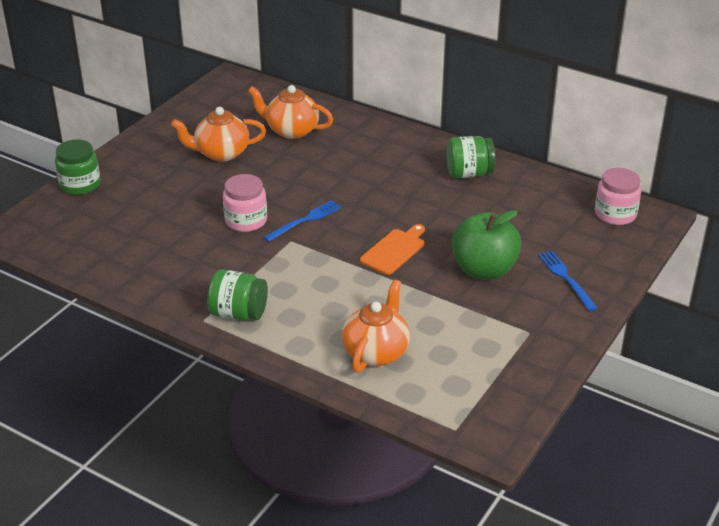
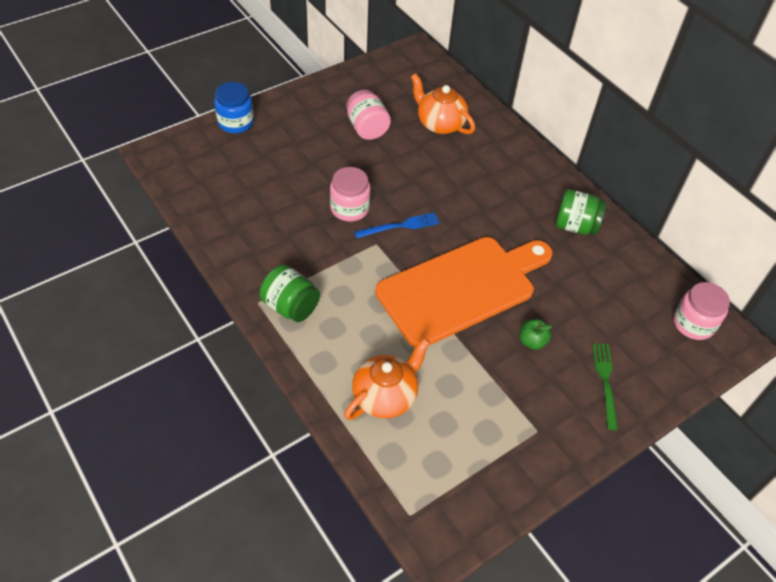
camera: 20 degrees right, 15 degrees up
green jar [55,139,100,195] -> blue jar [214,82,254,133]
orange teapot [171,107,266,162] -> pink jar [346,90,391,140]
orange cutting board [360,224,425,275] -> orange cutting board [375,237,553,347], size x2.30
green apple [452,210,521,280] -> green apple [519,319,552,350], size x0.46
blue fork [538,251,598,311] -> green fork [592,343,618,430]

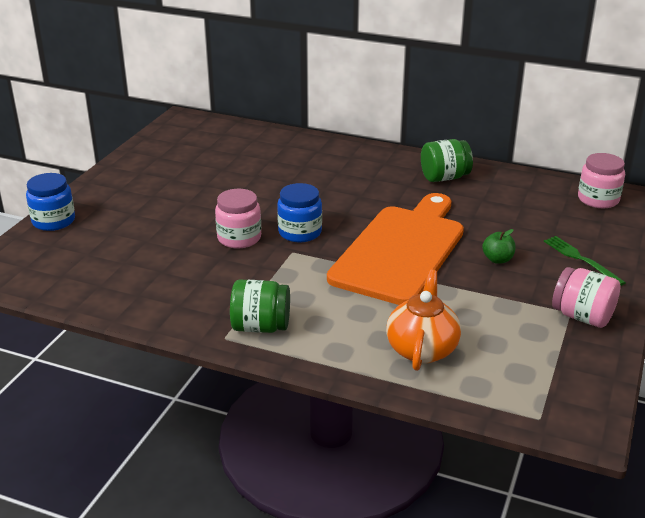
camera: 30 degrees left, 20 degrees down
pink jar [346,90,391,140] -> pink jar moved to [552,267,620,328]
blue fork [354,212,440,238] -> blue jar [277,183,322,242]
orange teapot [411,73,475,134] -> none

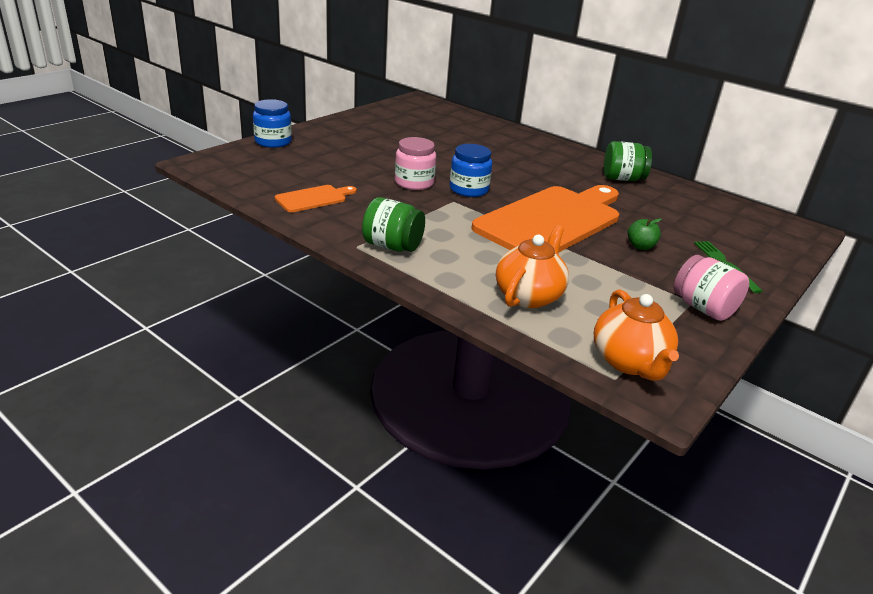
camera: 15 degrees right, 0 degrees up
pink jar [578,153,625,208] -> none
none -> orange cutting board [275,185,357,212]
none -> orange teapot [594,290,679,381]

